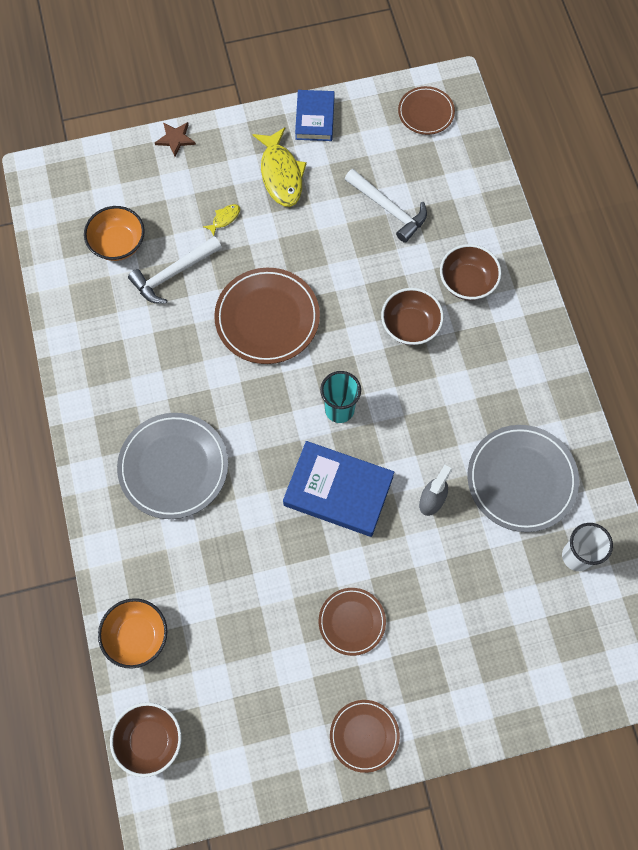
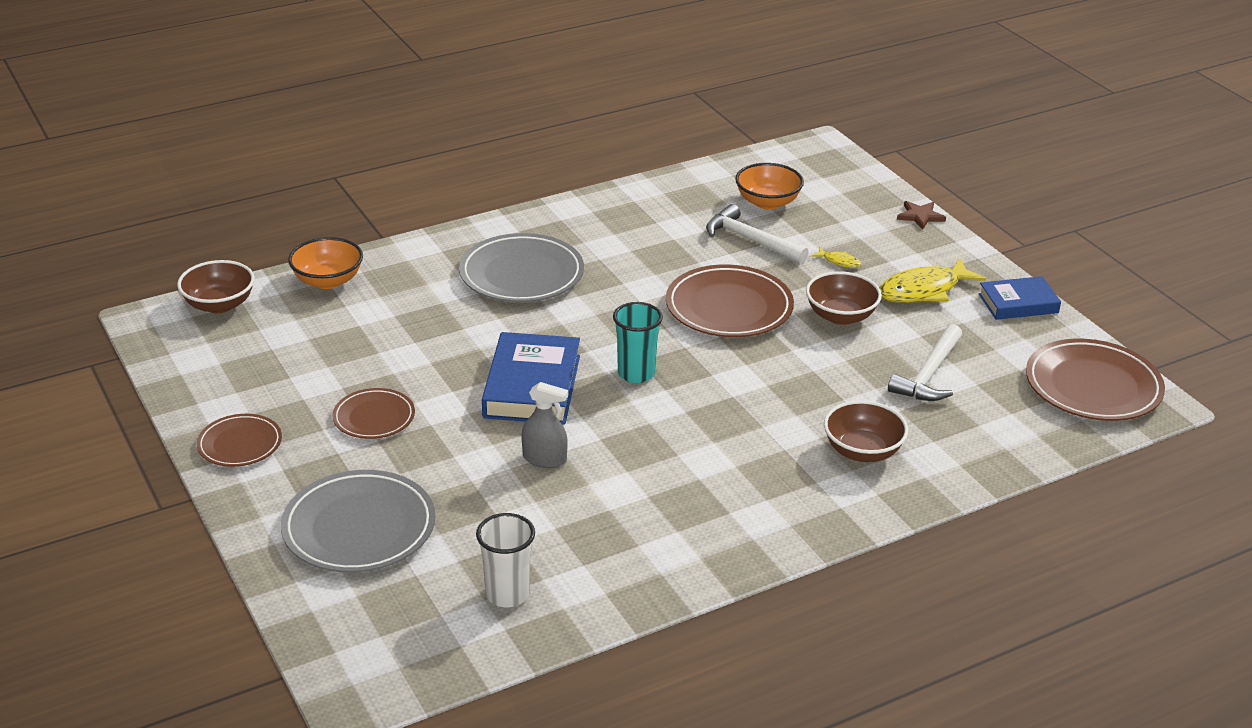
camera: 75 degrees right, 35 degrees down
brown bowl [381,288,444,345] -> brown bowl moved to [806,271,882,325]
brown plate [398,86,455,135] -> brown plate [1026,339,1165,421], size x1.72
grey plate [468,425,579,532] -> grey plate moved to [281,470,435,573]

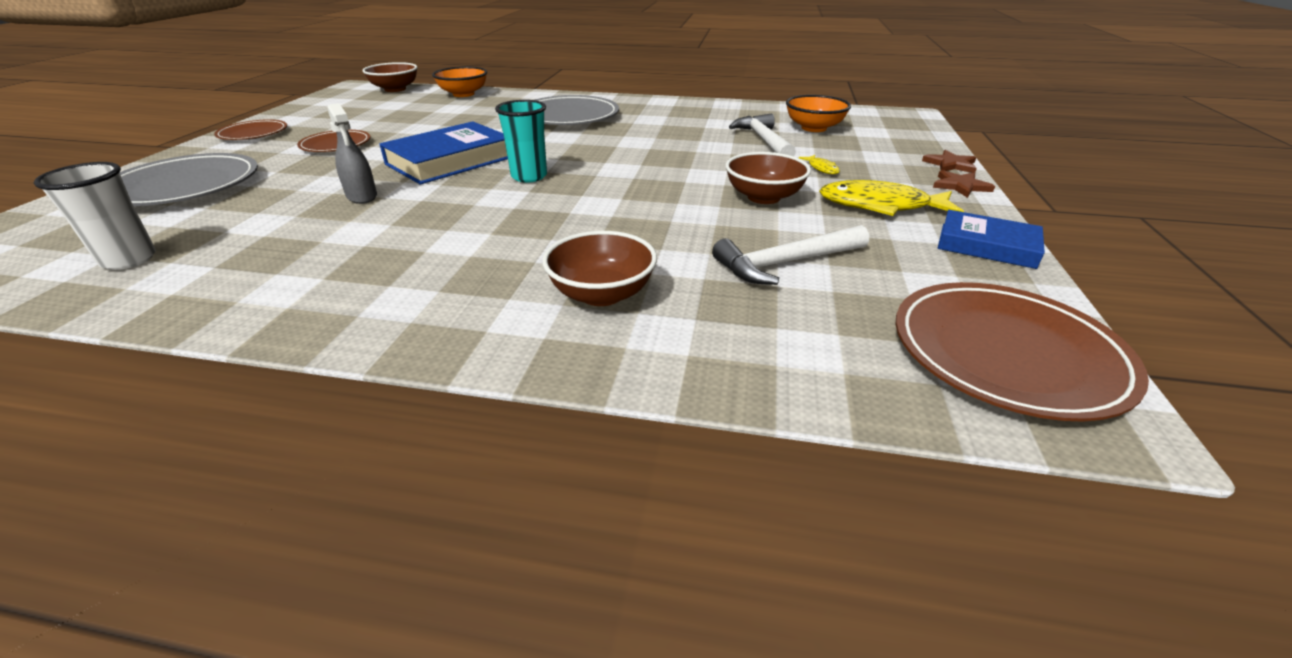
camera: 40 degrees right, 0 degrees up
brown plate [666,264,794,337] -> none
none -> brown star [933,170,995,198]

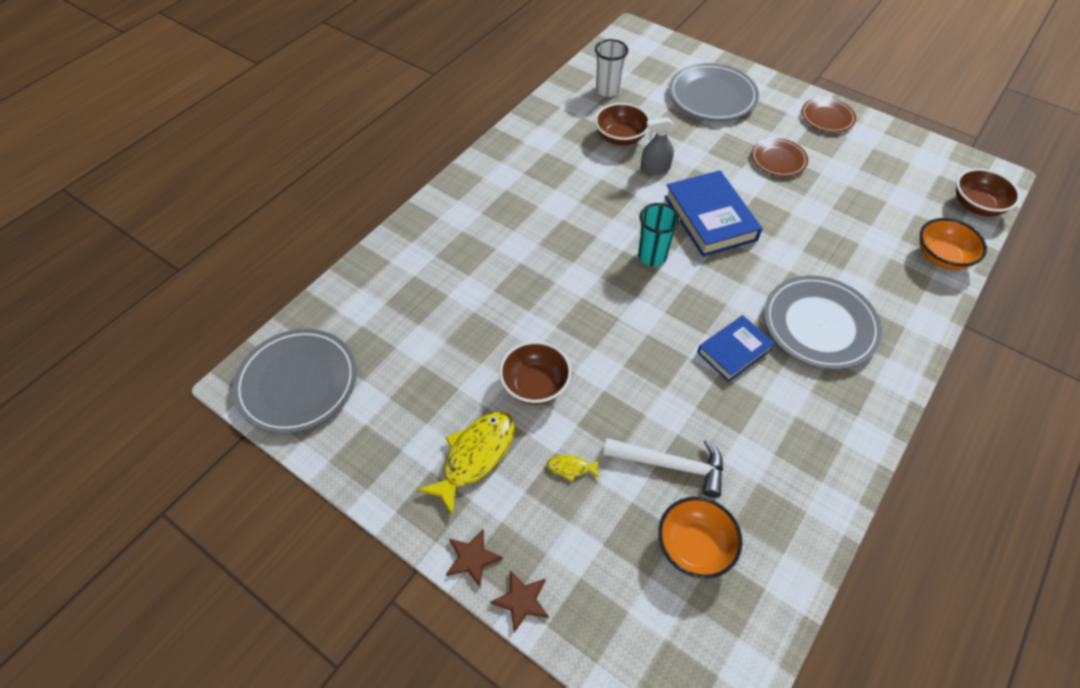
camera: 115 degrees right, 20 degrees up
brown bowl [542,231,657,306] -> brown bowl moved to [595,103,650,146]
white hammer [712,225,869,285] -> none
brown plate [896,282,1149,422] -> grey plate [232,329,357,434]
blue book [938,210,1045,269] -> blue book moved to [697,315,775,382]

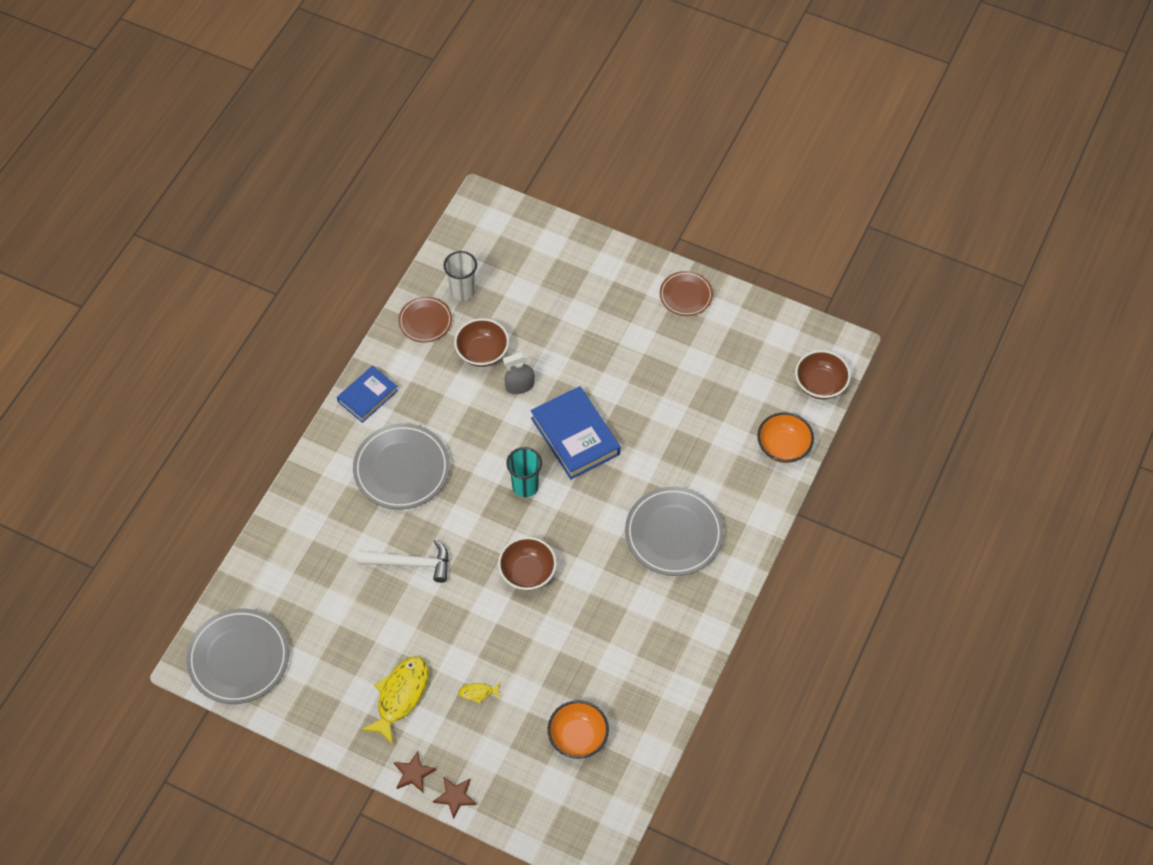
camera: 10 degrees left, 5 degrees up
brown bowl [499,341,572,405] -> brown bowl moved to [498,537,557,591]
white hammer [603,438,723,498] -> white hammer moved to [357,539,449,583]
grey plate [669,63,759,121] -> grey plate moved to [353,423,450,510]
blue book [697,315,775,382] -> blue book moved to [337,366,398,423]
brown plate [751,138,808,177] -> brown plate moved to [398,297,452,343]

